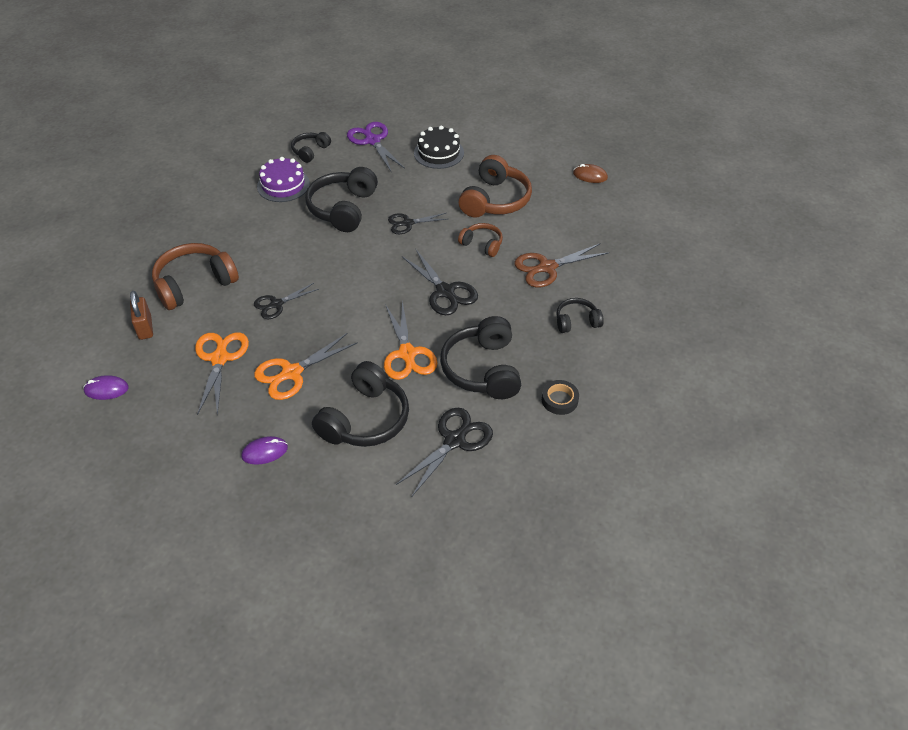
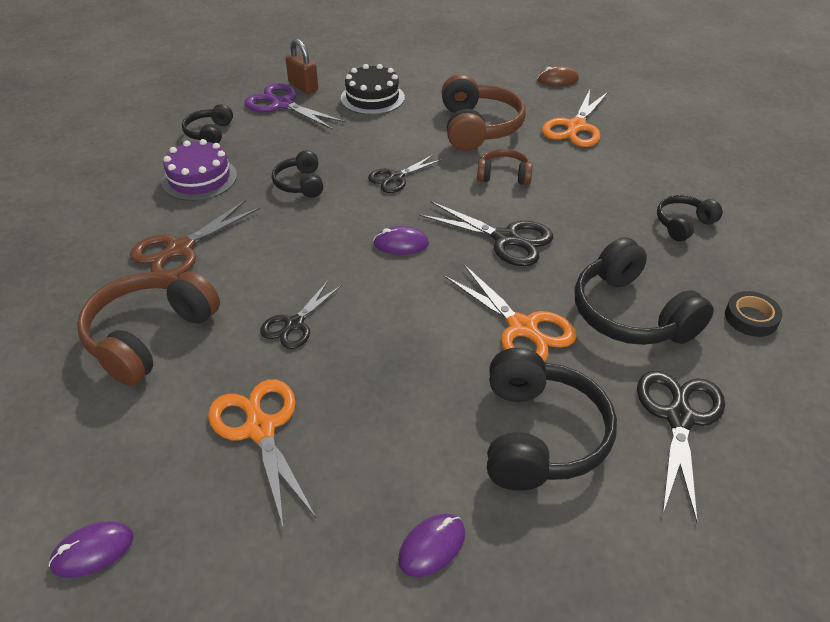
camera: 25 degrees left, 5 degrees down
brown padlock [130,291,153,340] -> brown padlock moved to [285,39,318,94]
orange scissors [254,333,358,400] -> orange scissors moved to [542,90,609,147]
black headphones [305,167,378,232] -> black headphones [272,150,323,198], size x0.55
brown scissors [514,243,609,288] -> brown scissors moved to [130,200,260,277]
none -> purple mouse [373,226,429,255]

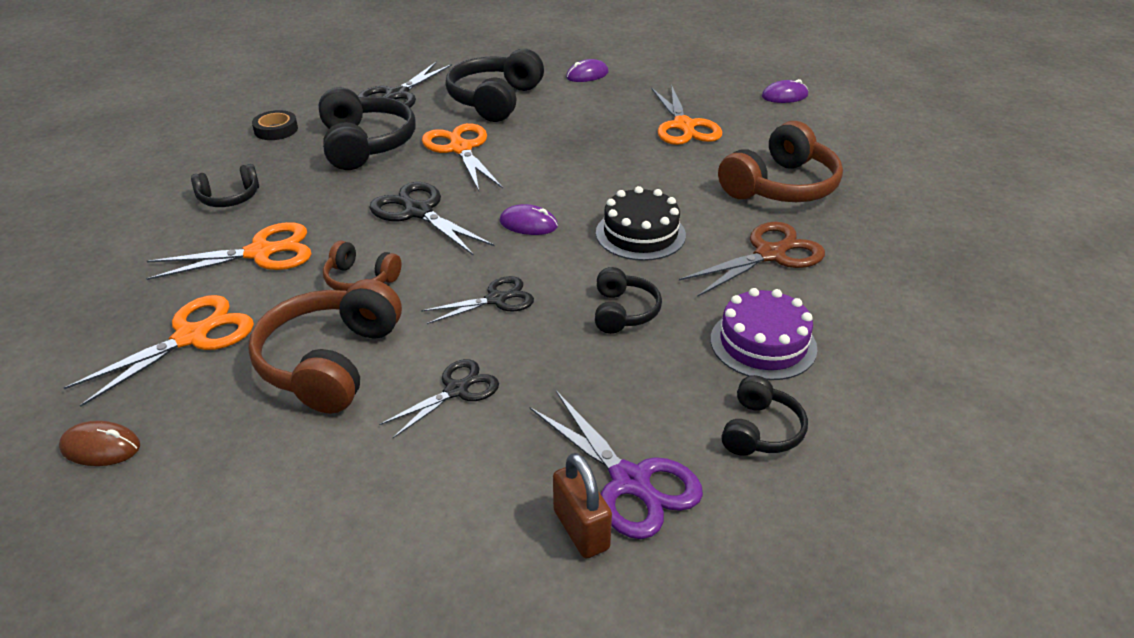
camera: 165 degrees left, 5 degrees down
black scissors [260,281,342,349] -> black scissors moved to [379,359,499,438]
black cake [341,64,405,115] -> black cake moved to [596,186,686,261]
none -> orange scissors [146,222,312,280]

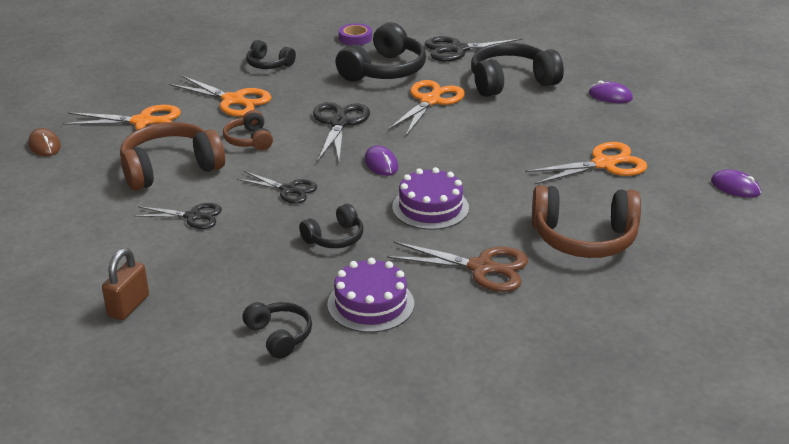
camera: 50 degrees right, 5 degrees down
black tape [252,110,298,140] -> purple tape [339,23,372,45]
purple scissors [530,391,703,539] -> none
black cake [596,186,686,261] -> purple cake [392,167,469,230]
orange scissors [651,84,722,145] -> orange scissors turned 150 degrees counterclockwise [525,142,647,184]
black headphones [721,375,808,456] -> black headphones turned 105 degrees counterclockwise [242,302,312,359]

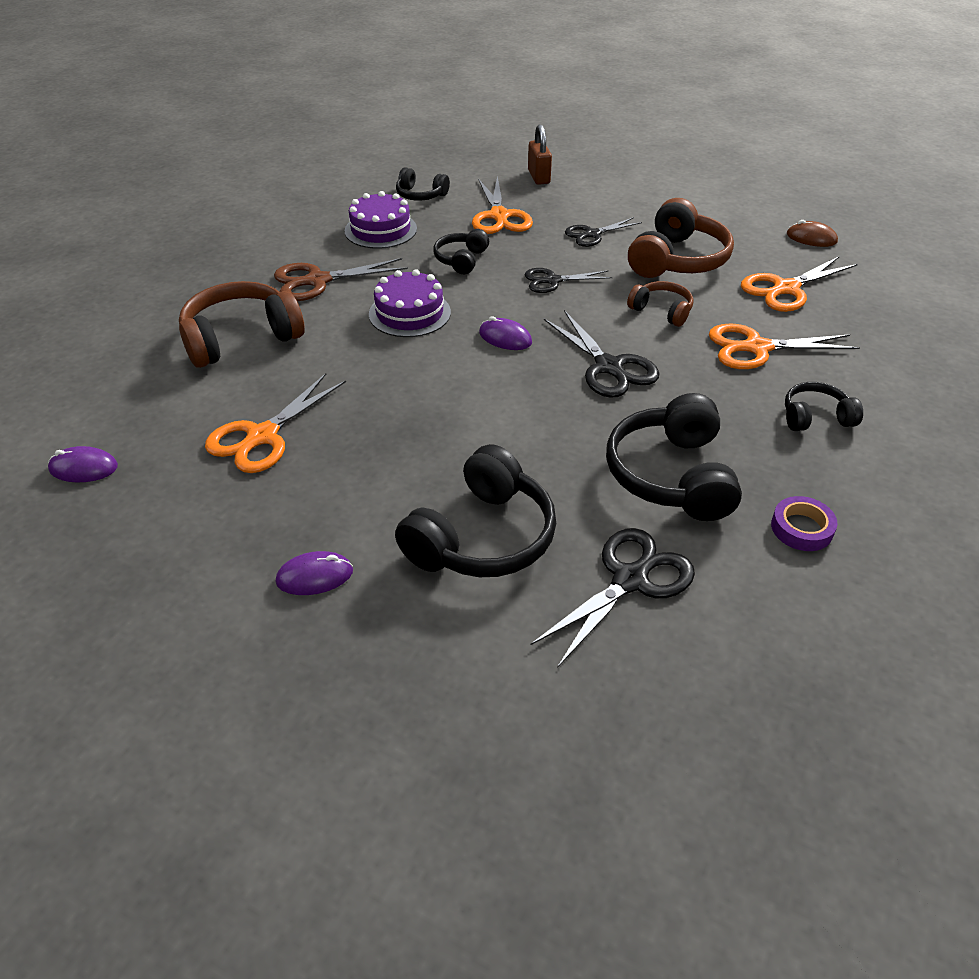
camera: 145 degrees right, 10 degrees up
orange scissors [388,80,465,136] -> orange scissors moved to [472,176,533,234]

